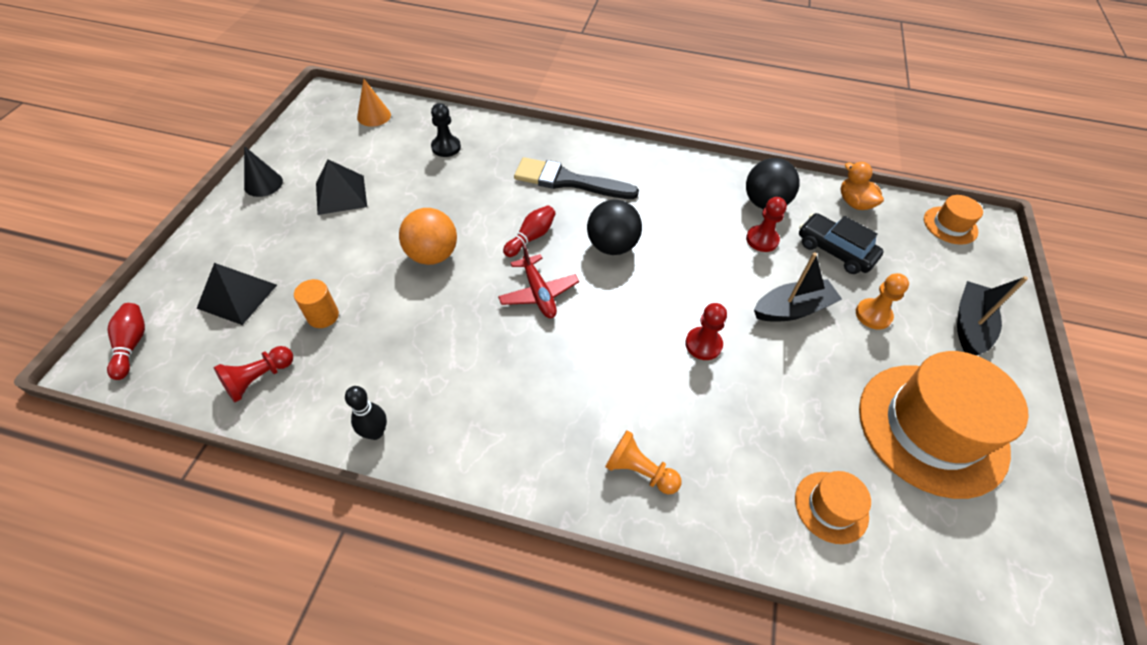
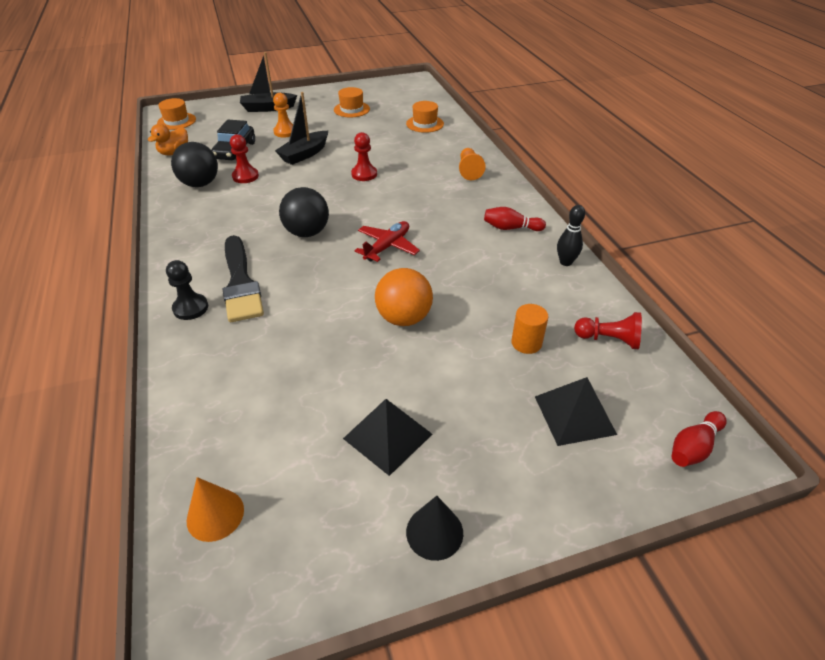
camera: 120 degrees left, 10 degrees down
black pawn [431,103,461,157] -> black pawn moved to [166,260,208,320]
red bowling pin [503,205,556,257] -> red bowling pin moved to [484,207,546,231]
black boat [754,252,842,321] -> black boat turned 90 degrees counterclockwise [275,92,328,165]
orange hat [859,351,1029,499] -> orange hat [334,87,370,117], size x0.46

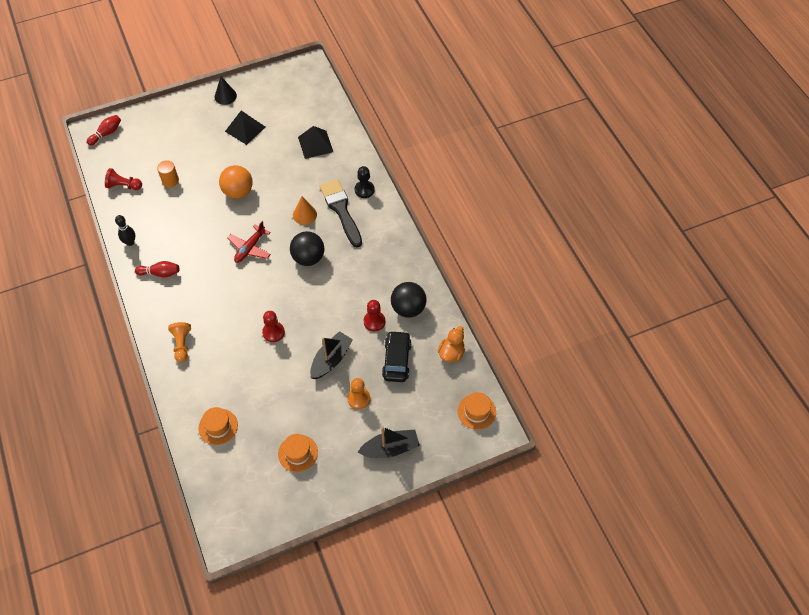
camera: 175 degrees right, 15 degrees up
orange cone [187,477,244,542] -> orange cone moved to [293,197,317,225]
black pyramid [535,377,617,446] -> black pyramid moved to [298,126,333,159]

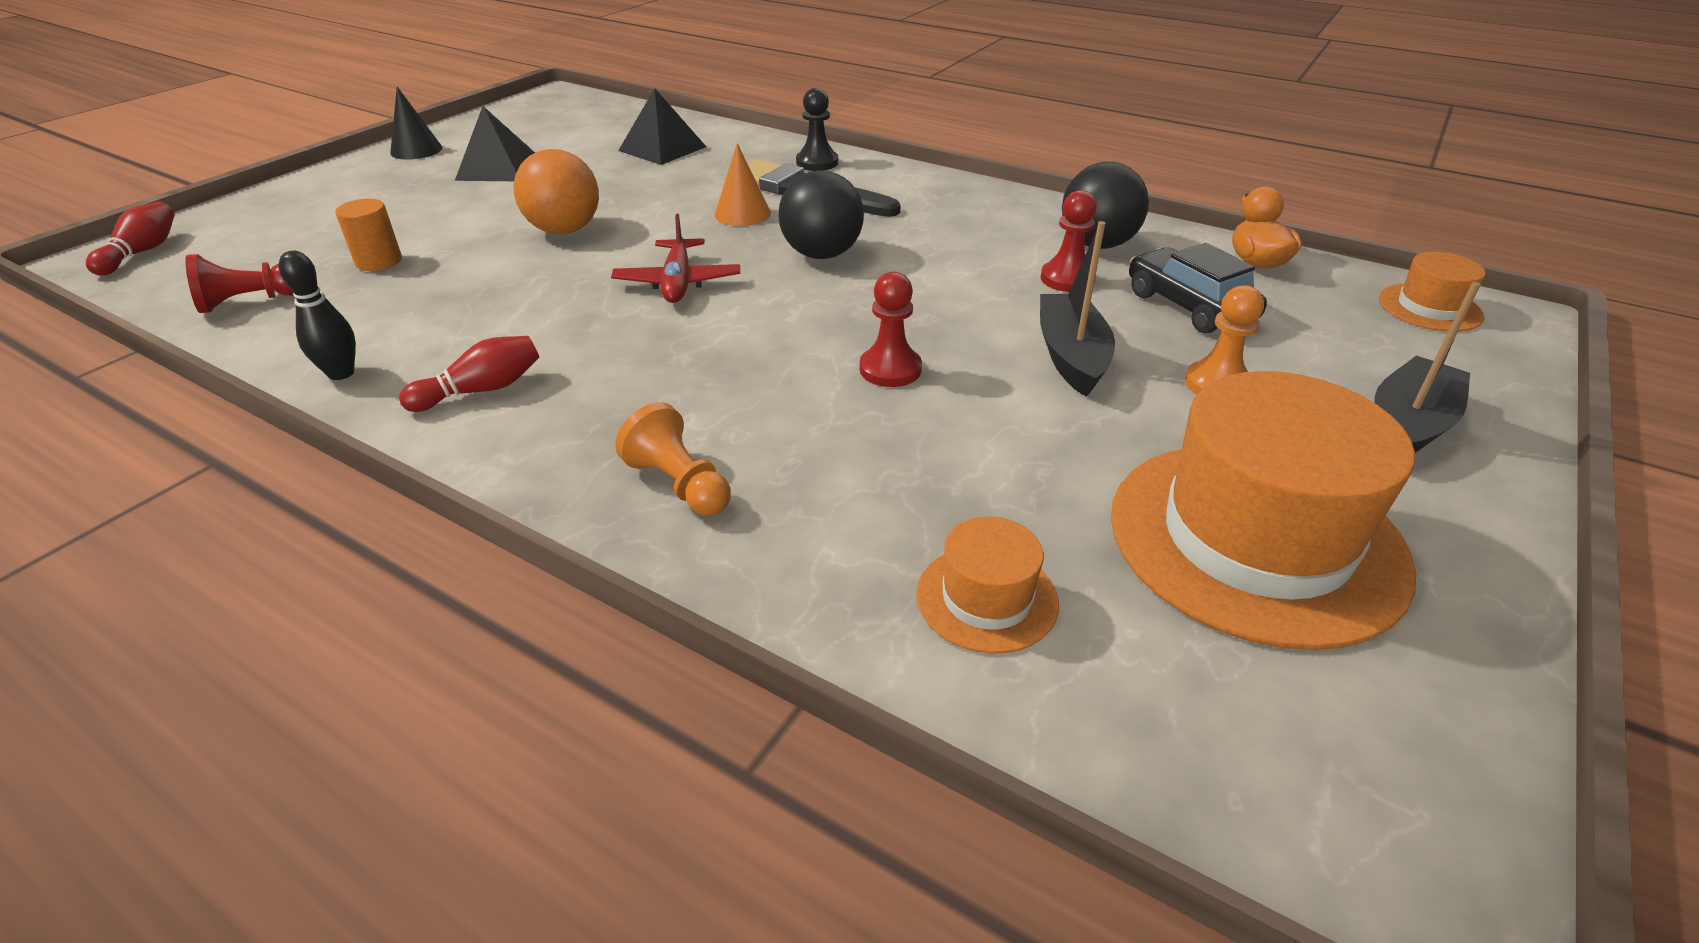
camera: 35 degrees left, 20 degrees down
orange hat [278,434,318,472] -> orange hat [1111,371,1416,650], size x2.16

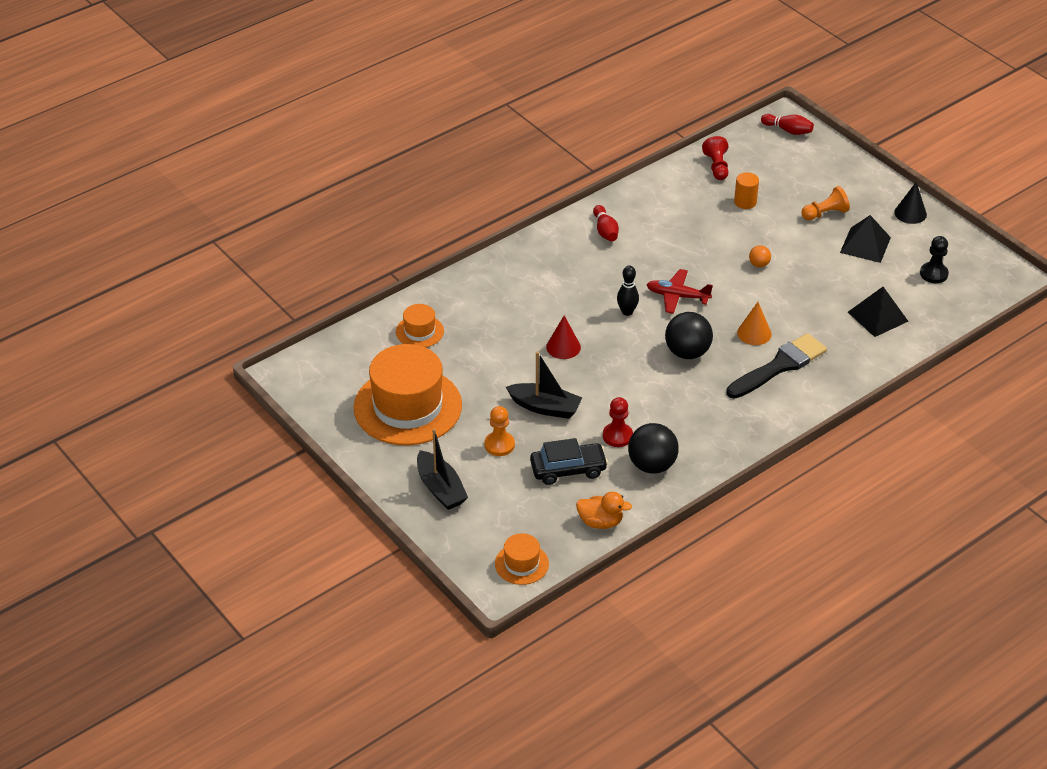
camera: 110 degrees right, 5 degrees up
black bowling pin [279,251,356,380] -> black bowling pin moved to [617,266,639,316]
orange ball [514,149,599,234] -> orange ball [749,245,771,267], size x0.49
orange pawn [615,402,731,516] -> orange pawn moved to [801,186,850,221]
black pawn [796,88,838,171] -> black pawn moved to [920,236,949,283]
red pawn [860,271,922,387] -> red cone [546,315,581,359]

